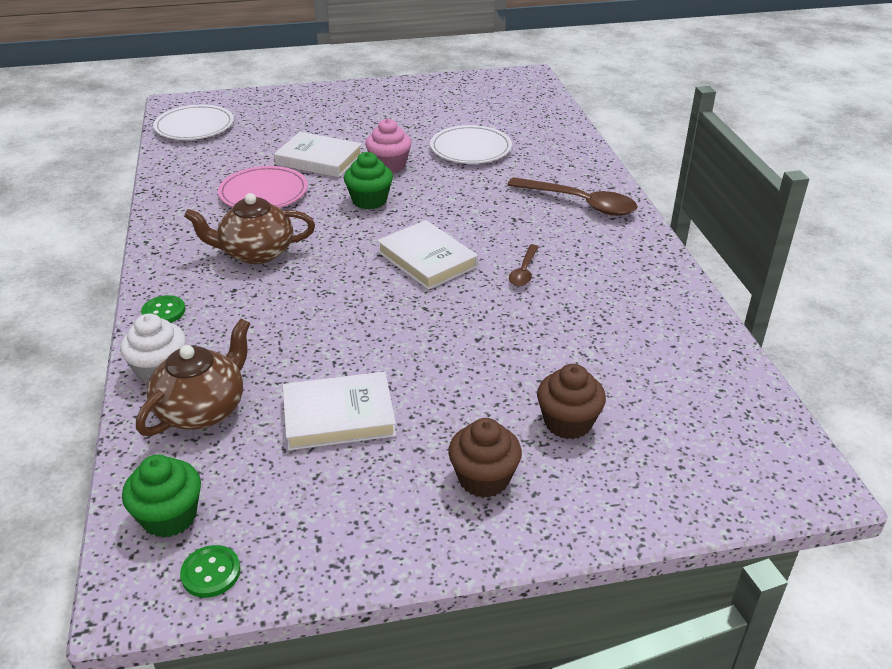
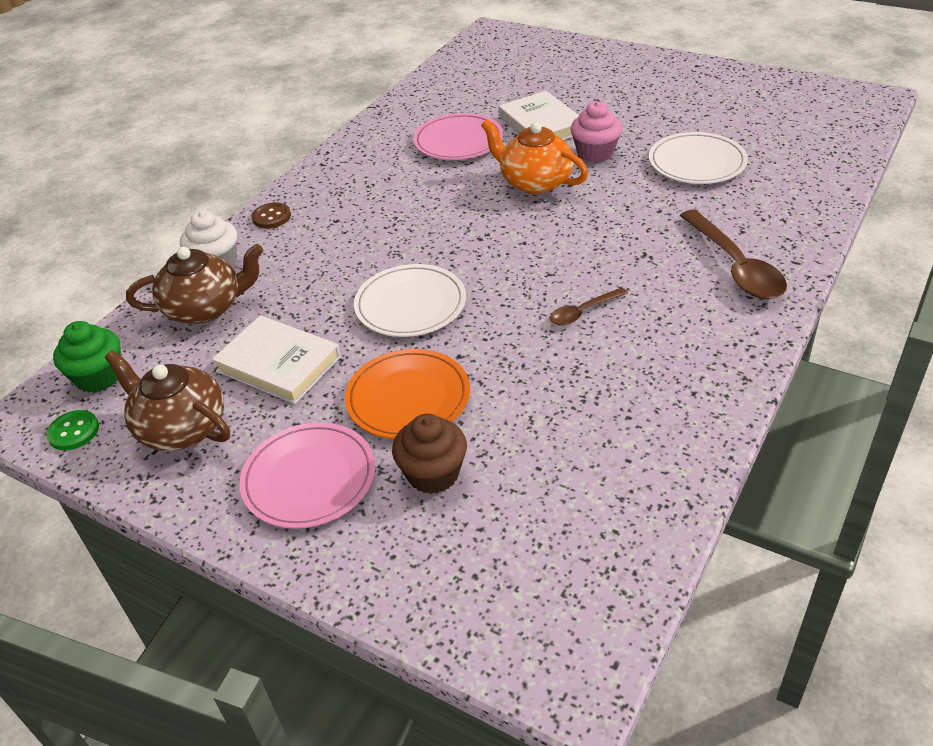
camera: 45 degrees right, 5 degrees up
green button [141,295,185,323] -> brown button [251,203,291,229]
white plate [153,105,234,140] -> white plate moved to [354,264,466,337]
brown teapot [184,193,315,264] -> brown teapot moved to [104,350,230,451]
green cupcake [344,152,393,210] -> orange teapot [481,119,588,194]
white book [377,220,478,290] -> none
brown cupcake [448,418,522,498] -> pink plate [239,422,375,529]
none -> orange plate [345,349,470,439]

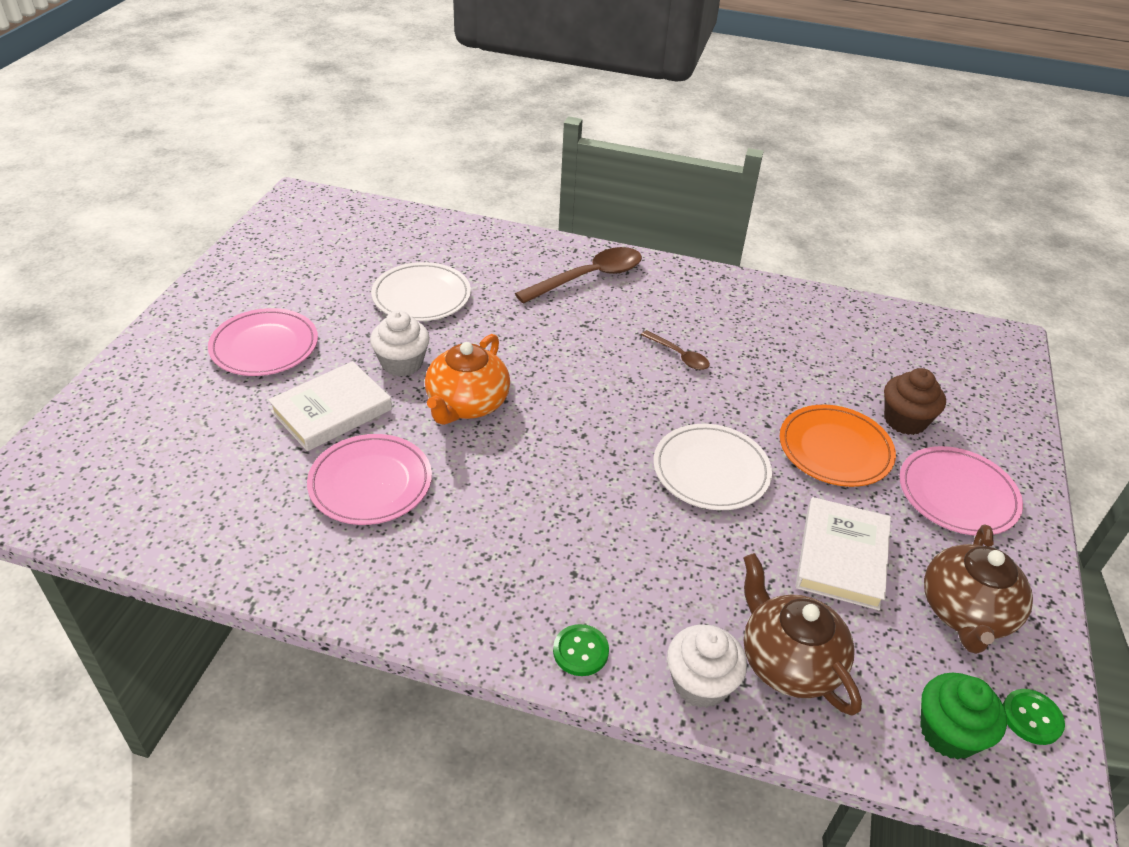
camera: 110 degrees left, 0 degrees up
brown button [251,203,291,229] -> green button [553,624,609,676]
pink cupcake [570,101,622,162] -> white cupcake [370,310,430,376]
none -> pink plate [208,308,318,376]

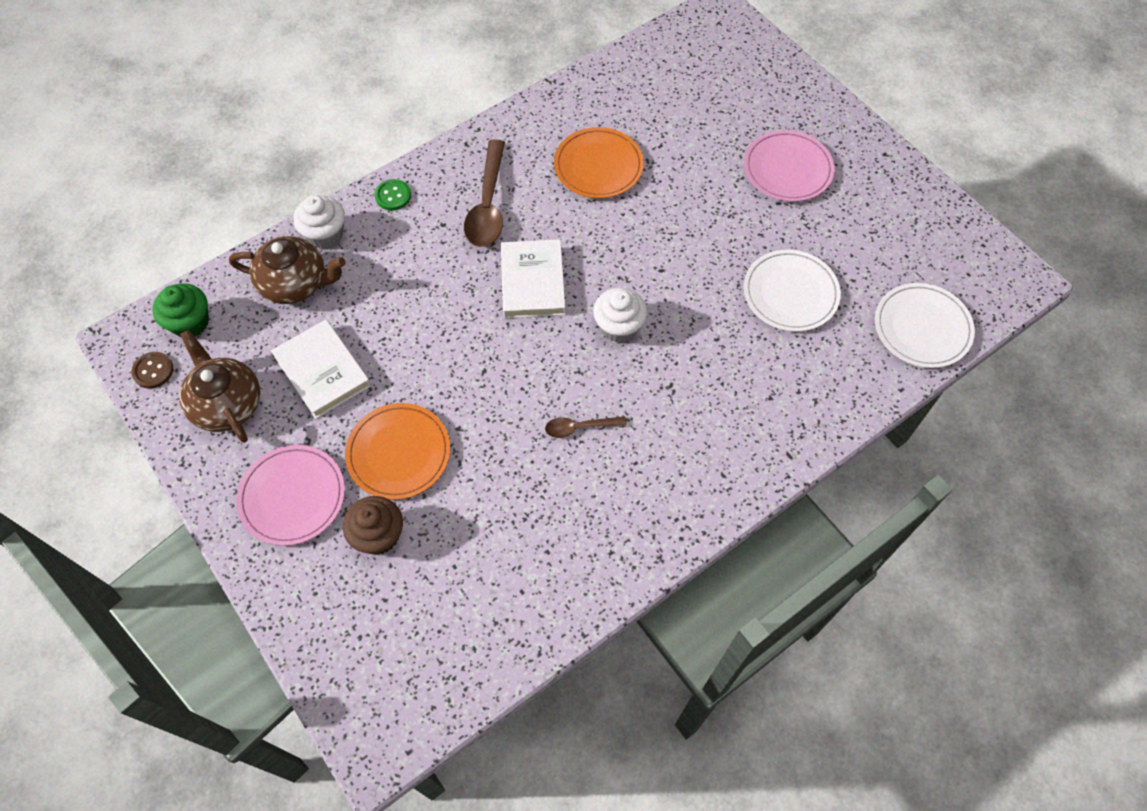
camera: 130 degrees right, 20 degrees up
white book [268,361,392,451] -> white book moved to [501,239,565,318]
pink plate [307,434,432,525] -> orange plate [554,127,644,199]
white cupcake [370,310,430,376] -> white cupcake moved to [593,288,647,342]
orange teapot [425,334,510,425] -> none
brown spoon [515,247,642,304] -> brown spoon moved to [464,139,505,247]
white plate [654,424,772,510] -> white plate moved to [875,283,975,368]
green button [1003,689,1065,745] -> brown button [131,352,173,388]

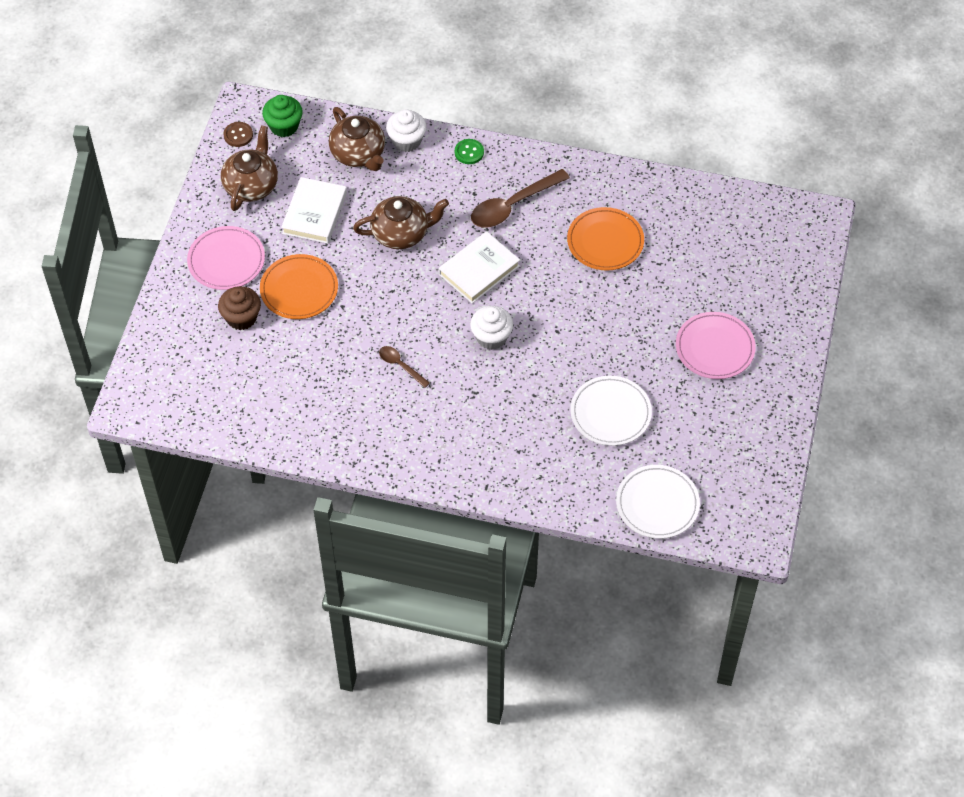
camera: 50 degrees right, 5 degrees down
none -> brown teapot [353,196,449,249]

